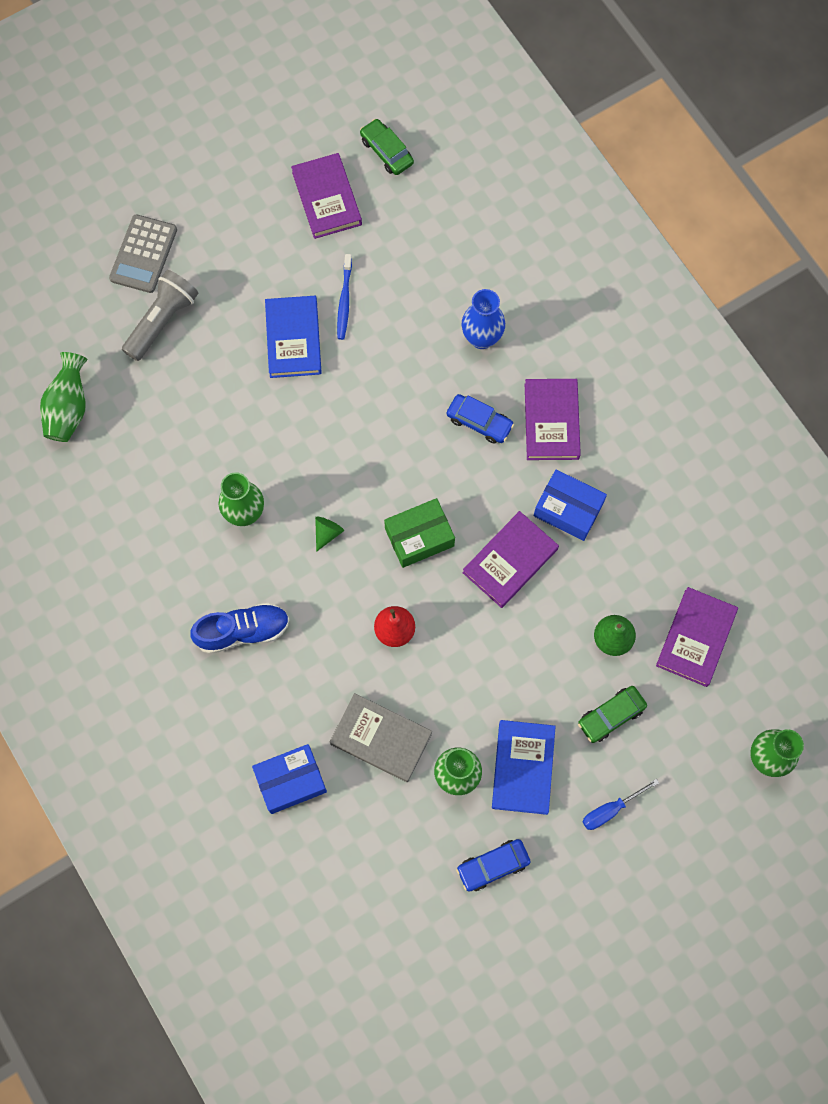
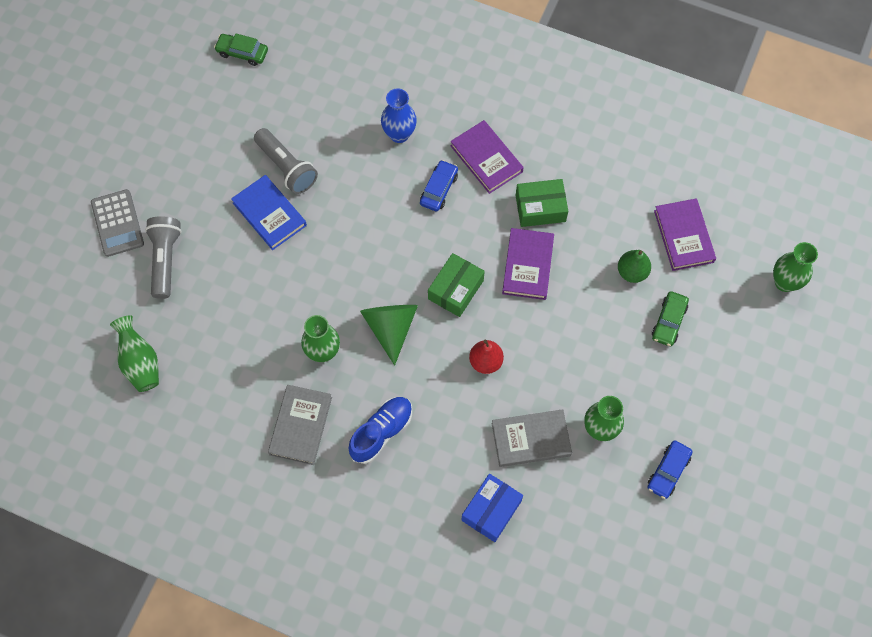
camera: 35 degrees left, 5 degrees down
purple book [291,153,362,239] -> none
green cone [315,517,344,552] -> green cone [360,305,418,366], size x2.17
blue toothbrush [337,254,352,340] -> grey flashlight [254,128,318,194]
blue car [447,394,514,444] -> blue car turned 60 degrees counterclockwise [420,160,458,212]
blue book [492,720,556,815] -> none
blue box [534,469,607,541] -> green box [516,179,568,227]
blue screwdriver [582,779,659,830] -> none
none -> grey book [268,385,332,465]

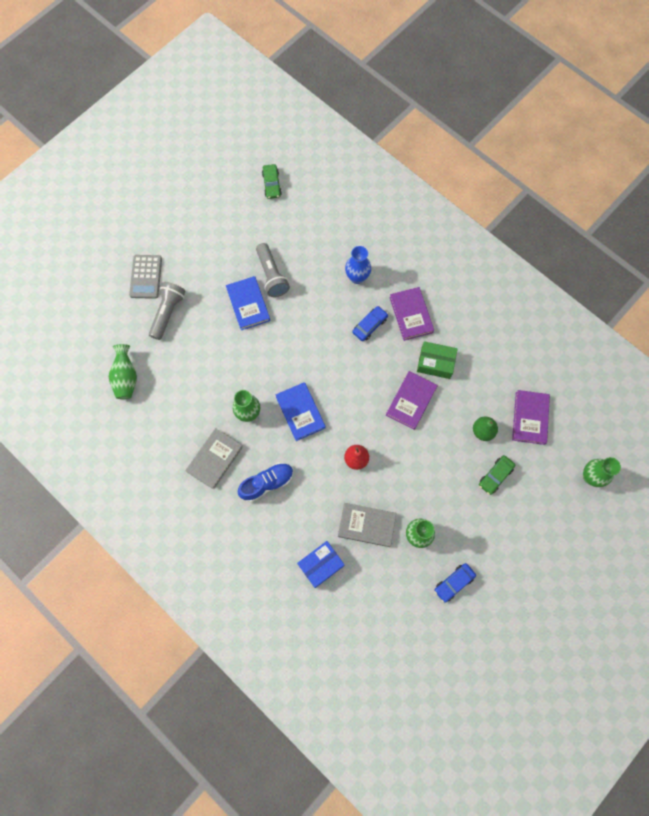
camera: 20 degrees right, 5 degrees up
green car [214,34,268,66] -> green car turned 135 degrees counterclockwise [262,164,282,199]
green cone [360,305,418,366] -> blue book [276,382,325,441]
green box [428,253,485,317] -> none

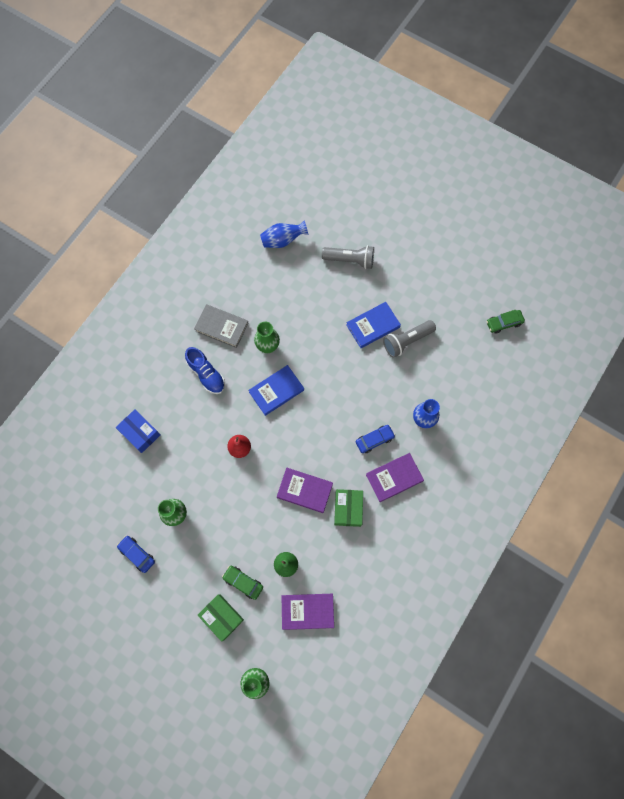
camera: 80 degrees right, 0 degrees up
green vase [109,344,137,399] -> blue vase [260,220,309,248]
grey calculator [129,255,162,299] -> none
grey book [338,503,396,547] -> none
blue car [352,306,388,341] -> blue car turned 60 degrees counterclockwise [356,425,395,453]
none -> green box [198,594,244,642]

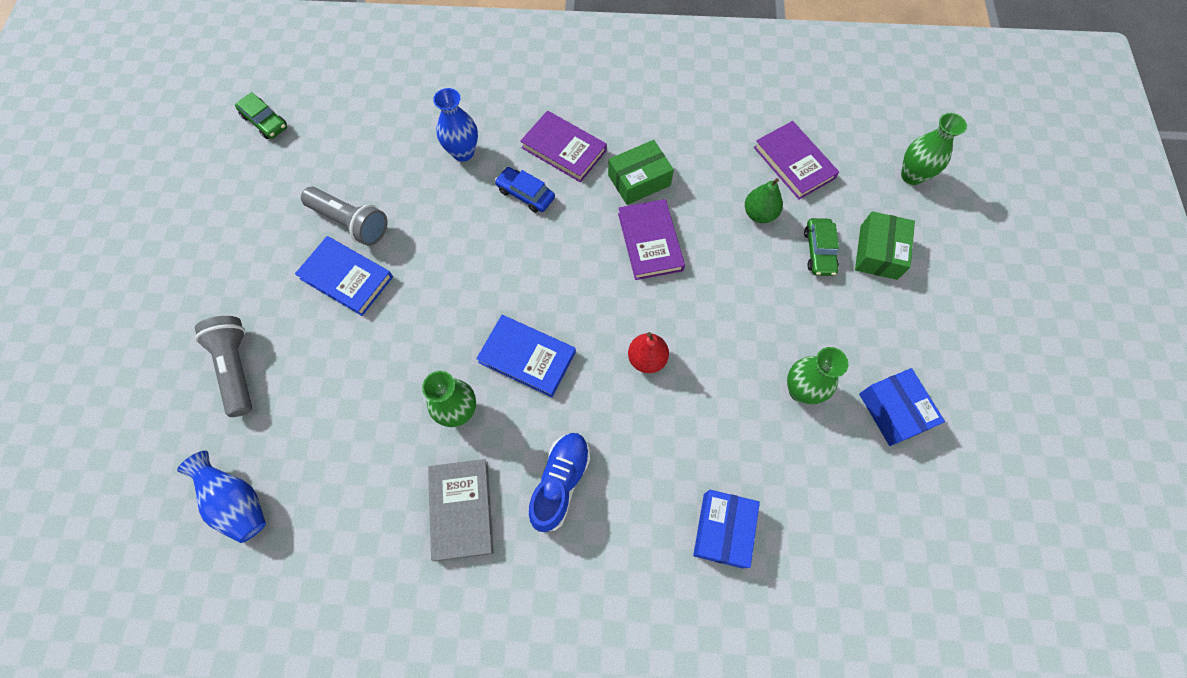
camera: 120 degrees left, 5 degrees down
blue car [117,536,155,573] -> blue box [859,368,945,446]

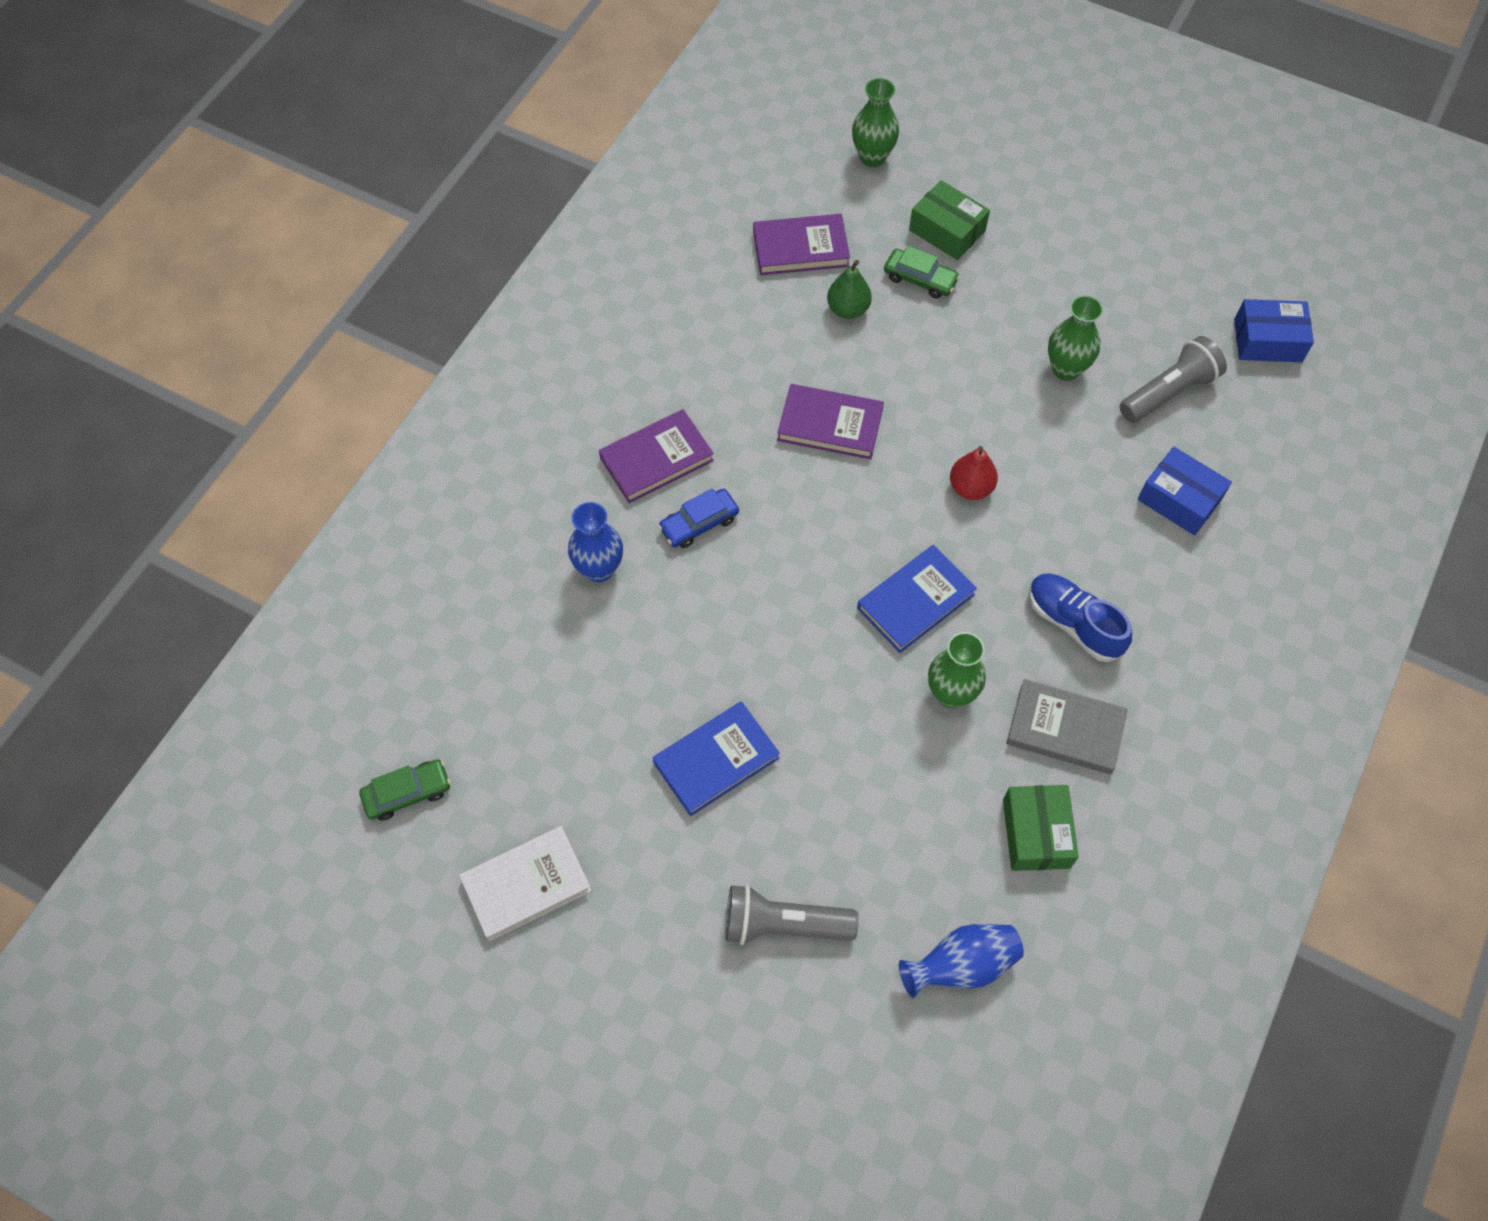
camera: 65 degrees left, 5 degrees down
grey flashlight [301,187,387,246] -> grey flashlight moved to [1120,336,1227,423]
green box [608,140,674,205] -> green box moved to [1003,785,1079,871]
blue box [859,368,945,446] -> blue box moved to [1234,299,1314,362]
none -> white book [459,826,592,941]

